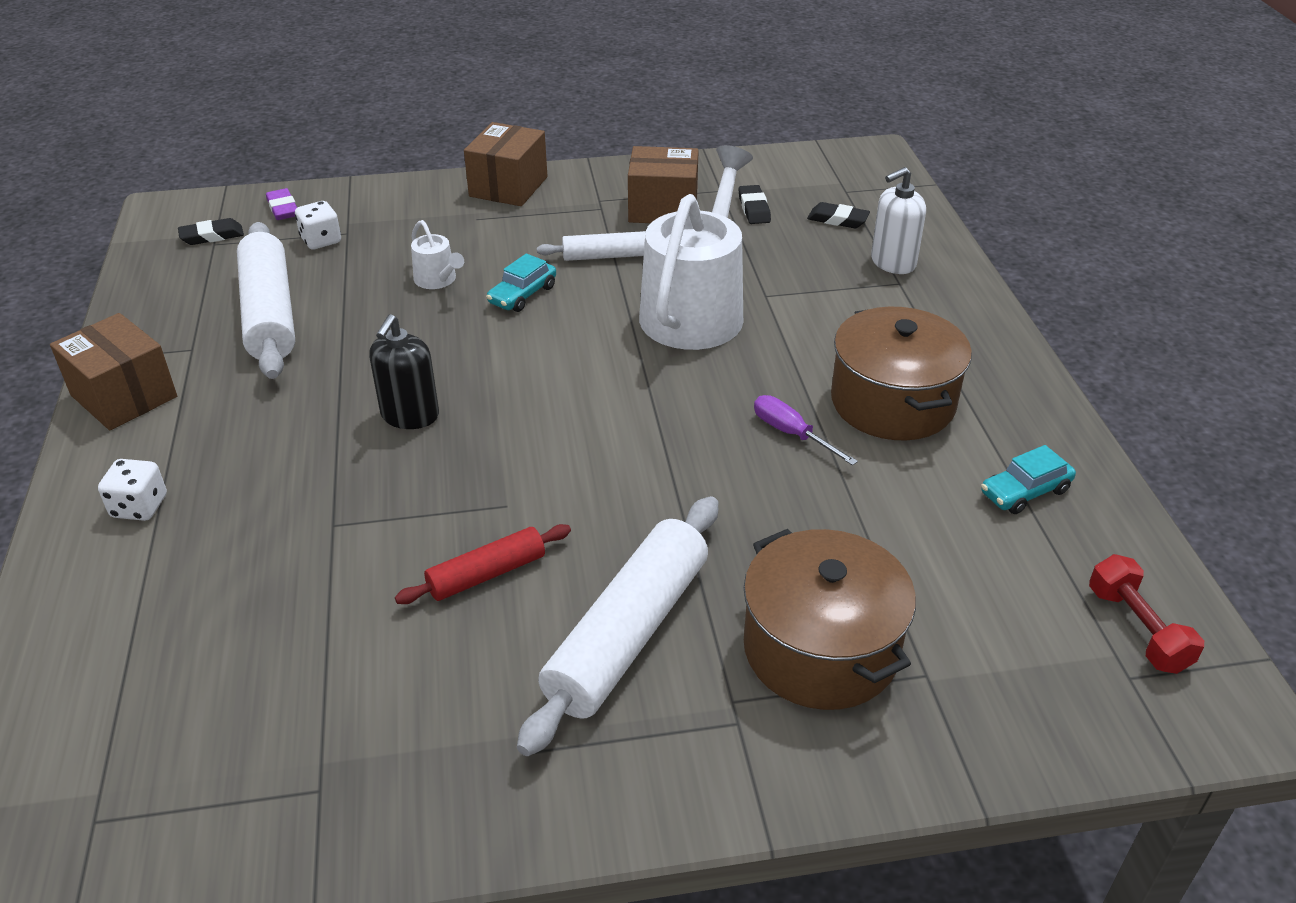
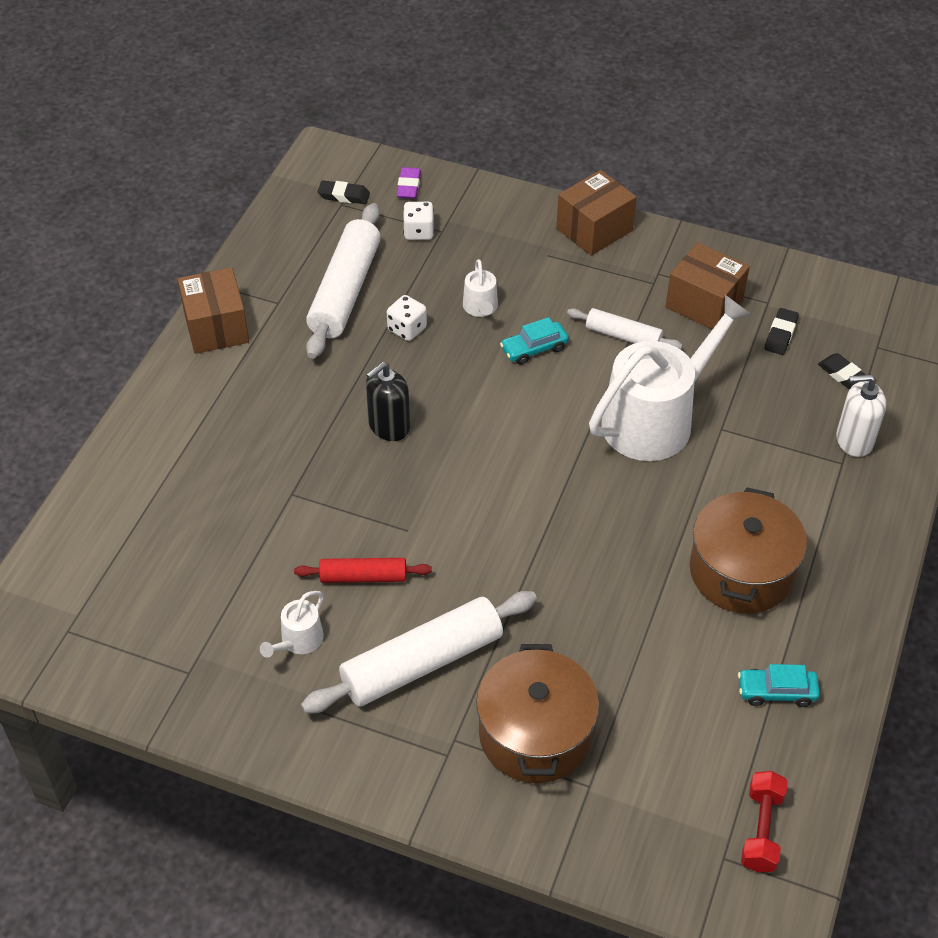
camera: 30 degrees right, 10 degrees up
white dice [98,459,167,521] -> white dice moved to [387,295,427,341]
purple screwdriver [754,395,858,466] -> none
none -> white watering can [260,591,324,658]

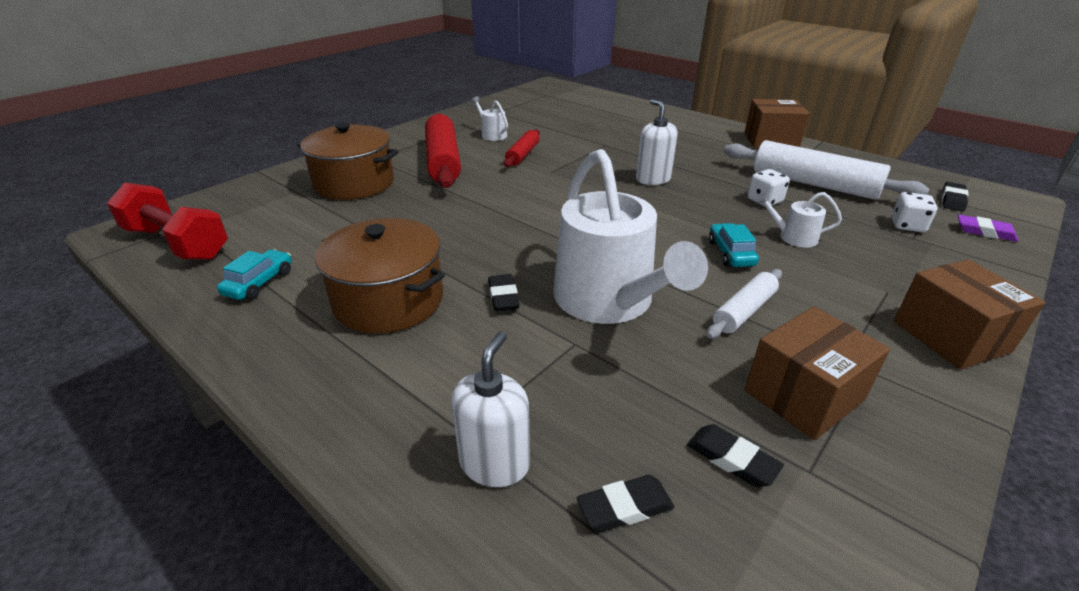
camera: 110 degrees right, 15 degrees down
white rolling pin [301,591,537,713] -> red rolling pin [425,113,461,188]
black soap dispenser [366,362,410,441] -> white soap dispenser [636,99,678,185]
red dumbbell [741,771,788,872] -> red dumbbell [107,183,228,260], size x1.64
none -> black eraser [488,274,520,311]

